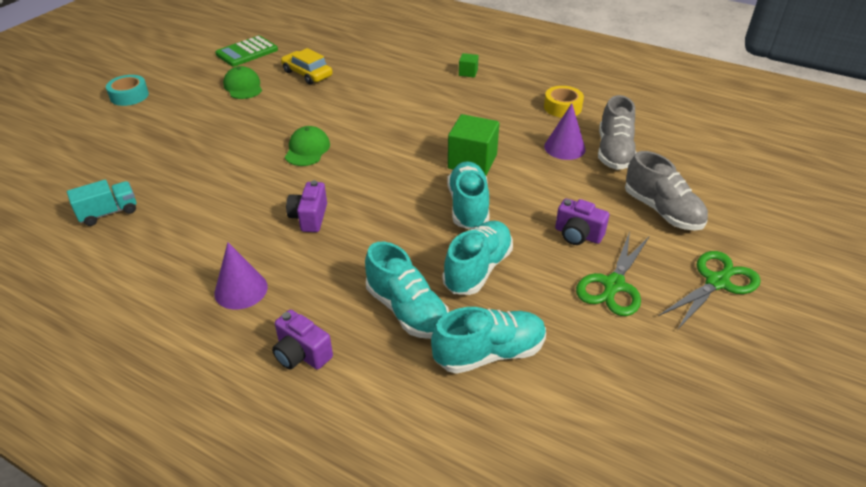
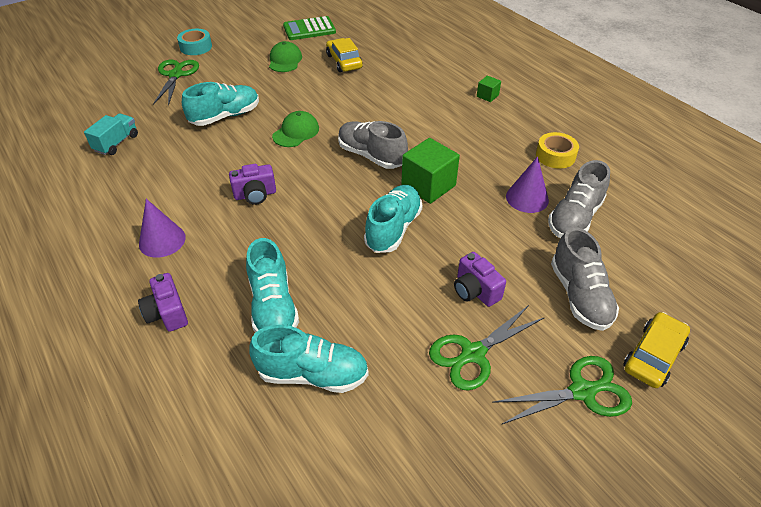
camera: 25 degrees right, 5 degrees up
turquoise truck [67,180,136,226] -> turquoise truck turned 60 degrees counterclockwise [84,113,138,155]
purple camera [286,180,327,232] -> purple camera turned 135 degrees counterclockwise [229,164,276,205]
turquoise shoe [442,221,513,295] -> turquoise shoe moved to [182,82,259,126]
none -> green scissors [153,60,199,106]
none -> grey shoe [338,121,408,169]
none -> yellow car [623,312,690,388]

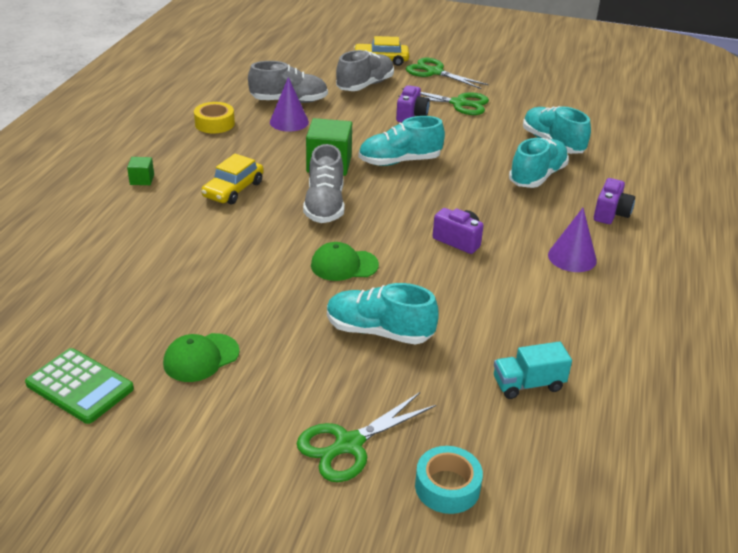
camera: 130 degrees left, 10 degrees down
turquoise tape [177,29,212,55] -> turquoise tape moved to [415,446,483,514]
yellow car [326,38,363,72] -> yellow car moved to [201,154,264,205]

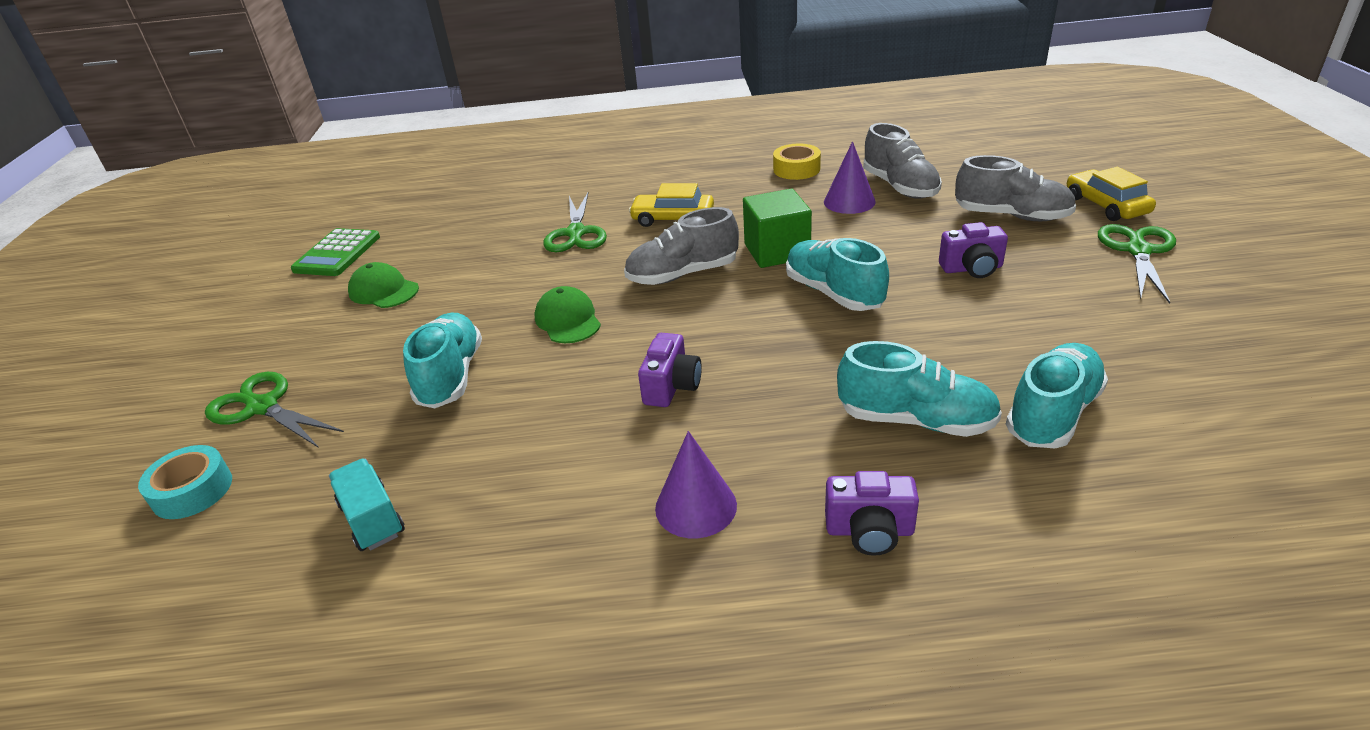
camera: 75 degrees right, 0 degrees up
green cube [127,157,154,185] -> none
green scissors [398,88,489,115] -> green scissors moved to [543,193,607,252]

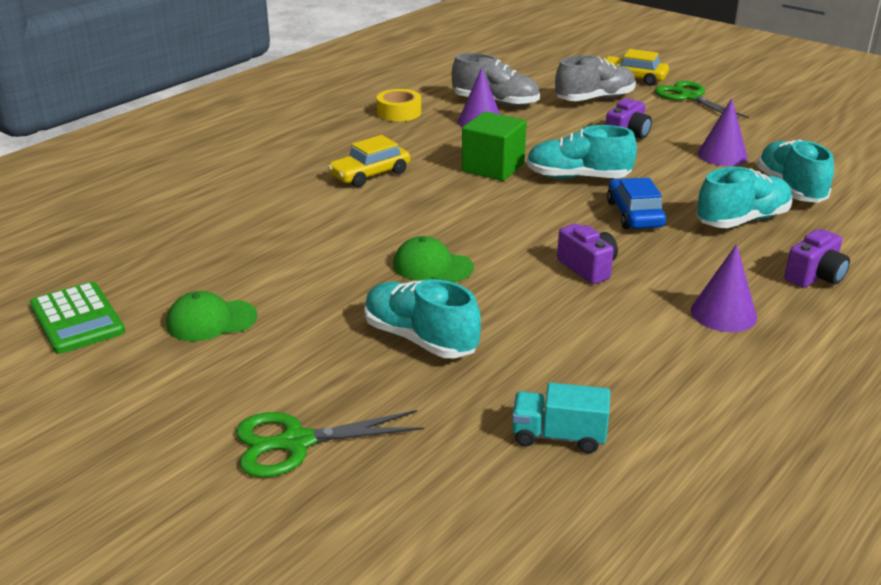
camera: 50 degrees left, 5 degrees down
turquoise tape [138,445,232,519] -> none
green scissors [543,193,607,252] -> none
grey shoe [624,207,739,285] -> none
none -> blue car [607,178,666,229]
none -> purple cone [697,98,748,166]

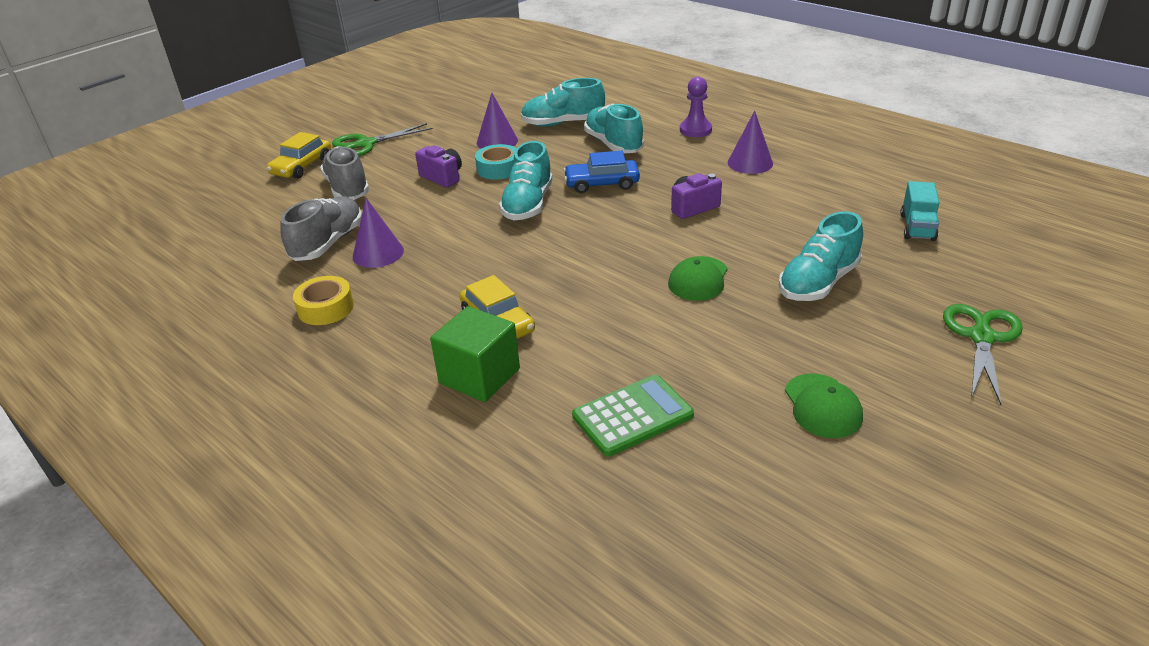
camera: 85 degrees left, 5 degrees up
green calculator [30,282,125,354] -> green calculator moved to [572,375,694,457]
green scissors [236,410,424,478] -> green scissors turned 150 degrees counterclockwise [943,304,1023,405]
green cube [462,111,527,181] -> green cube moved to [430,306,520,402]
purple camera [784,229,850,288] -> purple pawn [680,76,712,137]
none -> turquoise tape [475,144,517,180]

